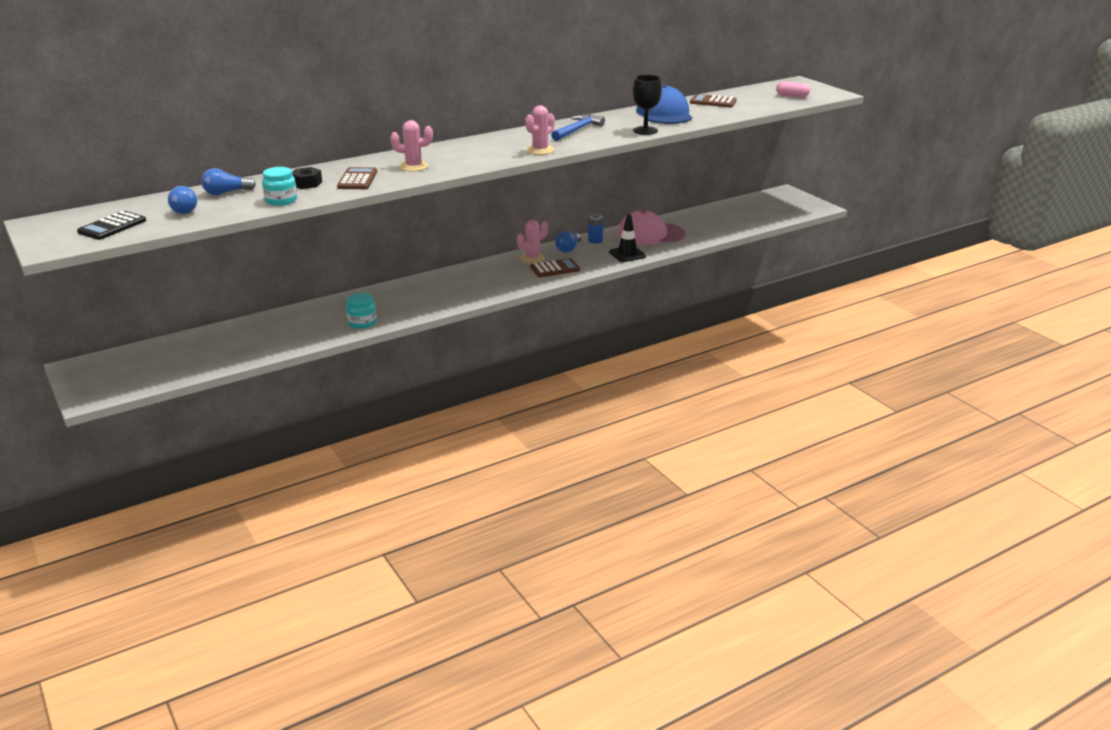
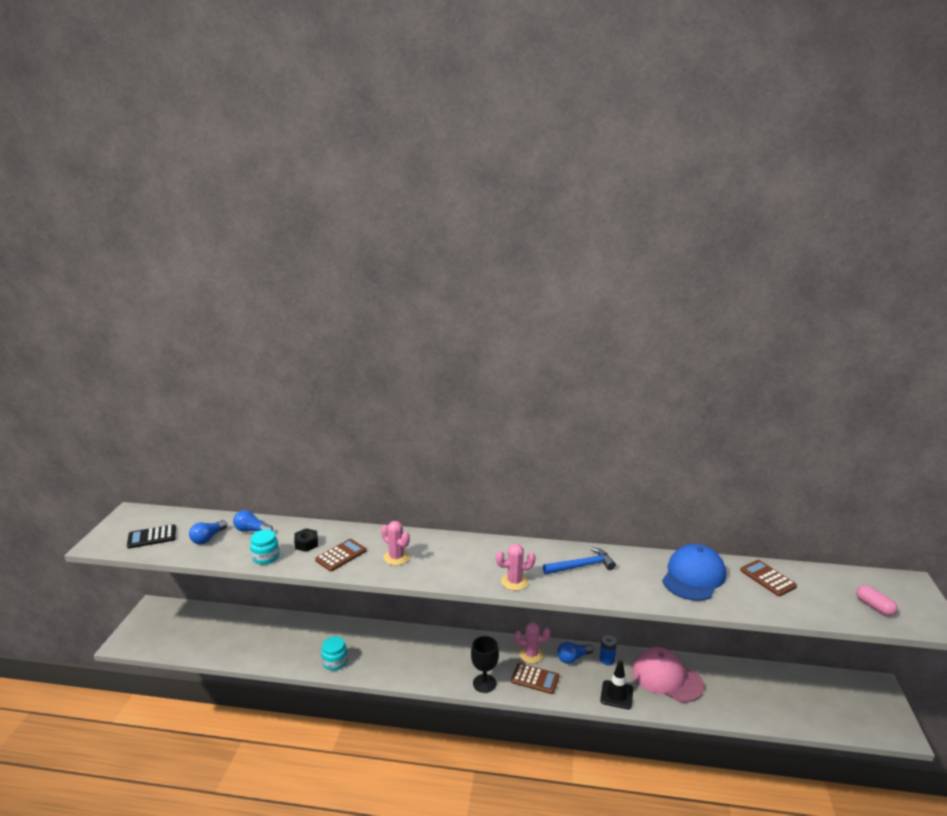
camera: 40 degrees right, 5 degrees down
black goblet [632,75,662,135] -> black goblet moved to [471,636,499,693]

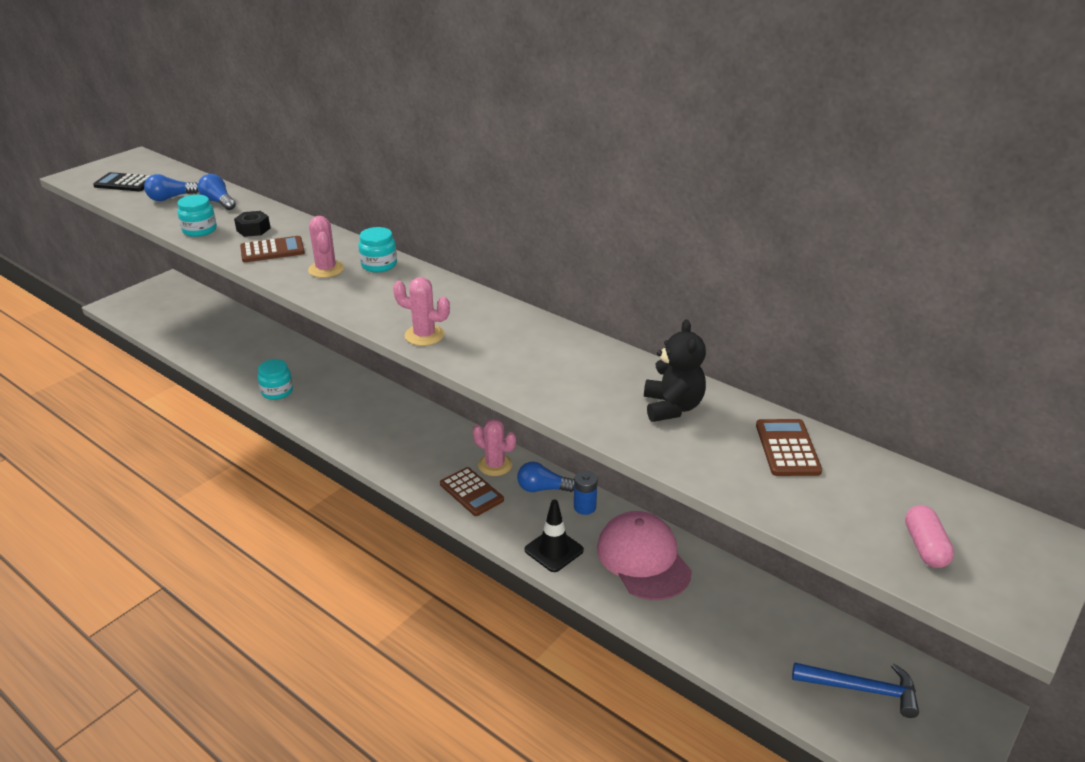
camera: 30 degrees right, 10 degrees up
black goblet [471,636,499,693] -> none
blue hammer [543,547,616,574] -> blue hammer moved to [792,662,919,718]
blue cap [662,544,726,601] -> black teddy bear [644,320,706,422]
none -> turquoise jar [358,227,397,272]

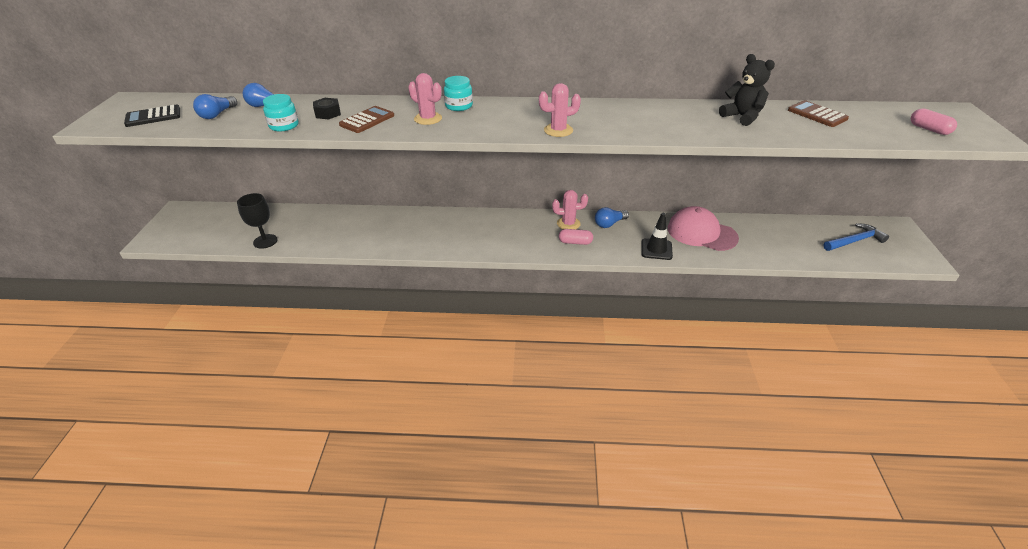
camera: 35 degrees left, 5 degrees up
turquoise jar [257,359,293,400] -> none
brown calculator [440,467,504,516] -> pink capsule [559,229,593,245]
blue battery [574,471,597,515] -> none
none -> black goblet [237,193,277,249]

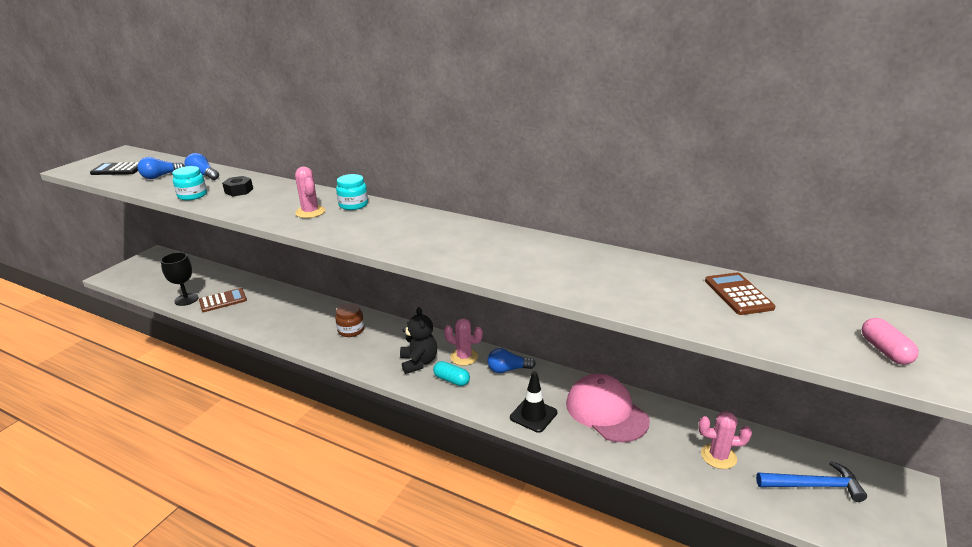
camera: 25 degrees right, 10 degrees down
brown calculator [339,106,394,133] -> brown calculator moved to [199,288,247,312]
pink cactus [539,83,581,137] -> pink cactus moved to [698,411,752,469]
pink capsule [559,229,593,245] -> turquoise capsule [433,361,470,386]
black teddy bear [719,54,775,126] -> black teddy bear moved to [400,307,437,374]
none -> brown jar [335,303,364,337]

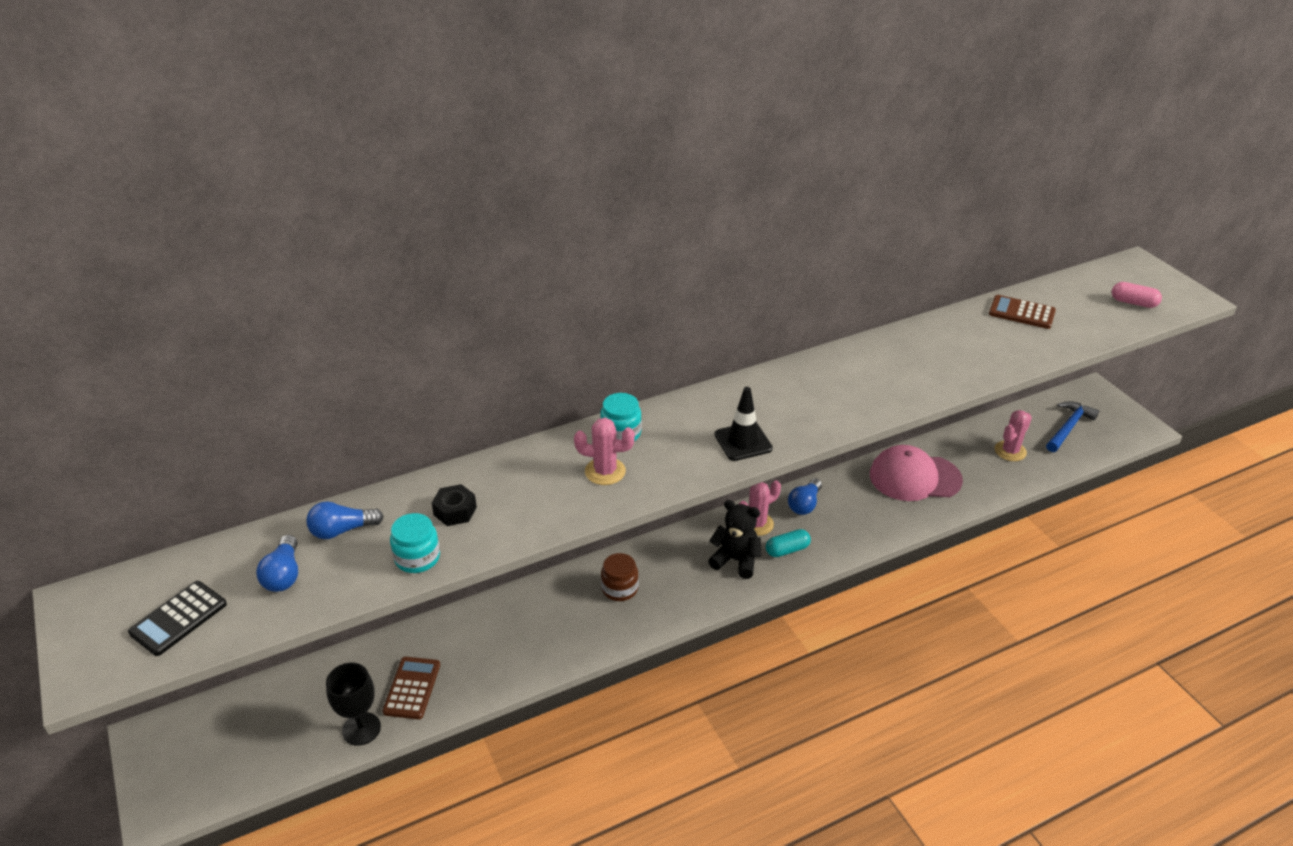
camera: 55 degrees left, 10 degrees up
black traffic cone [510,371,557,433] -> black traffic cone moved to [715,387,773,461]

